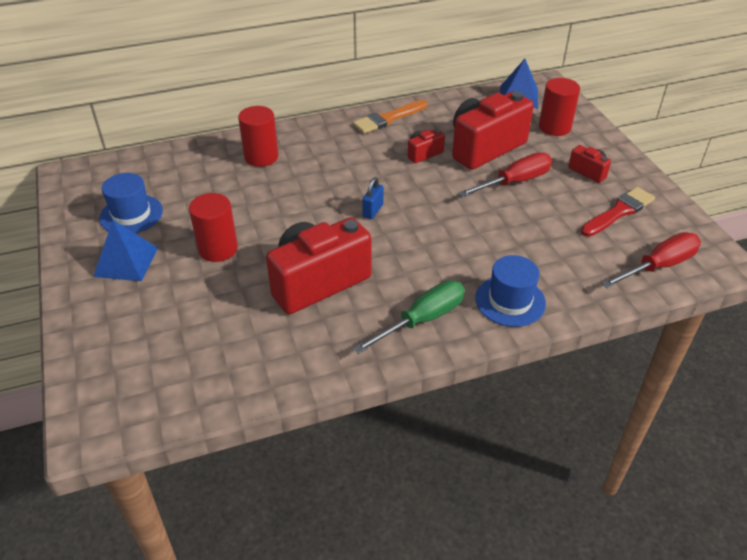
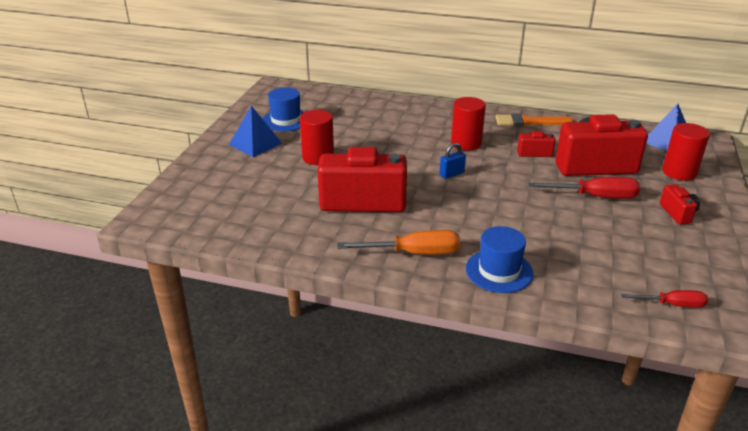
camera: 35 degrees right, 10 degrees down
red cylinder [238,106,278,167] -> red cylinder moved to [451,97,486,151]
green screwdriver [353,280,465,354] -> orange screwdriver [337,230,460,255]
red brush [581,187,655,237] -> none
red screwdriver [601,232,701,288] -> red screwdriver [621,290,708,308], size x0.62

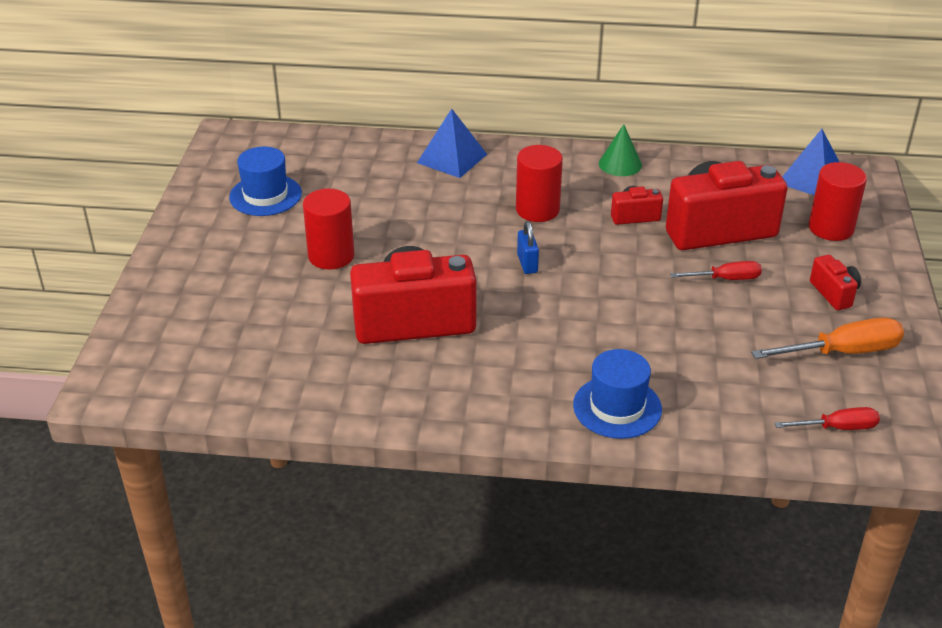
camera: 10 degrees left, 5 degrees up
blue pyramid [229,106,282,157] -> blue pyramid moved to [417,109,487,178]
orange screwdriver [337,230,460,255] -> orange screwdriver moved to [751,317,904,359]
blue padlock [440,143,466,179] -> blue padlock turned 60 degrees counterclockwise [517,221,539,274]
orange brush [496,114,574,126] -> green cone [599,124,642,176]
red screwdriver [528,177,640,199] -> red screwdriver [670,261,762,280], size x0.62

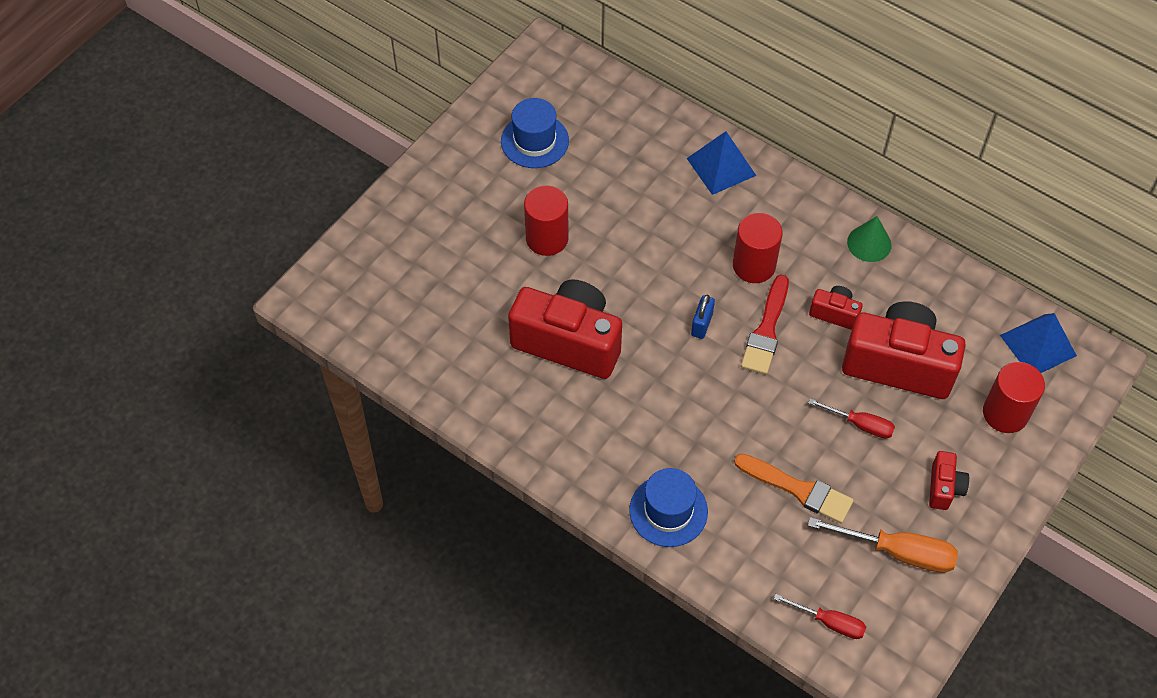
camera: 30 degrees right, 20 degrees up
none -> orange brush [734,453,854,524]
none -> red brush [741,275,789,375]

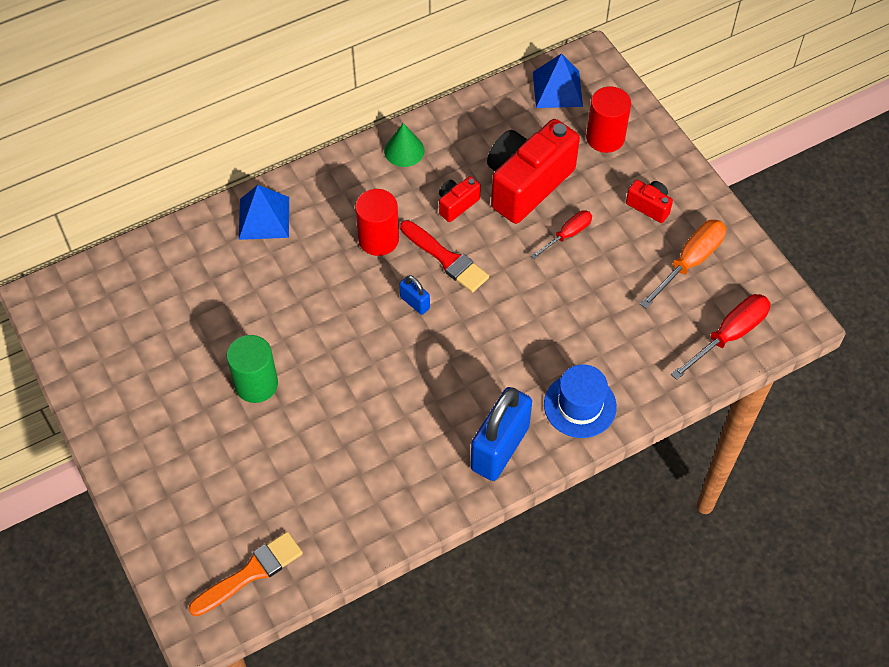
camera: 65 degrees left, 0 degrees up
blue hat [501,98,569,168] -> none
red camera [508,279,622,379] -> none
red cylinder [524,185,569,256] -> green cylinder [227,335,278,403]
orange brush [734,453,854,524] -> orange brush moved to [188,532,303,616]
red screwdriver [774,594,866,639] -> red screwdriver [671,294,771,380], size x1.61
none -> blue padlock [470,387,532,481]

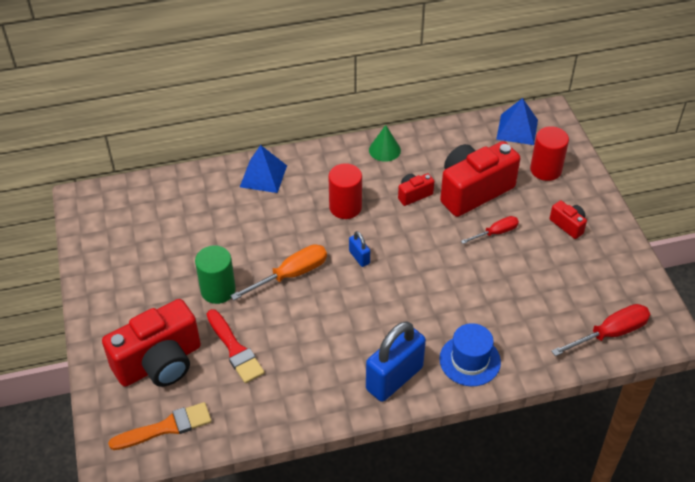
camera: 15 degrees right, 10 degrees down
red brush [400,220,489,293] -> red brush moved to [207,309,265,383]
orange screwdriver [640,220,726,309] -> orange screwdriver moved to [230,244,327,300]
none -> red camera [102,299,201,387]

